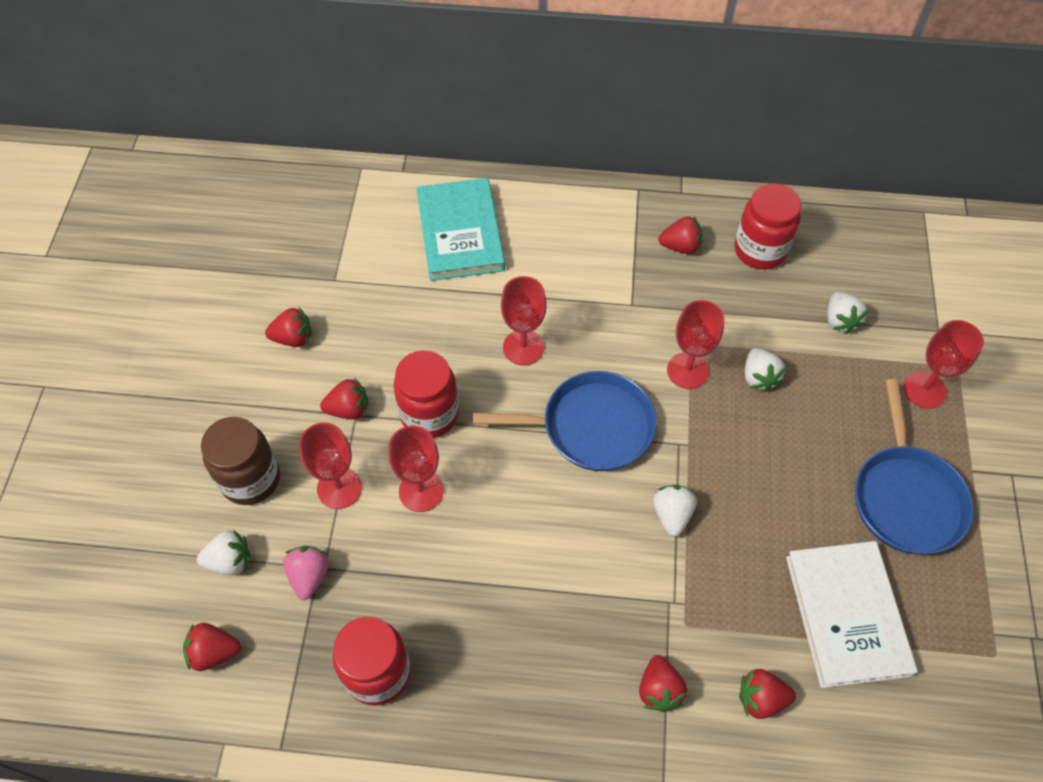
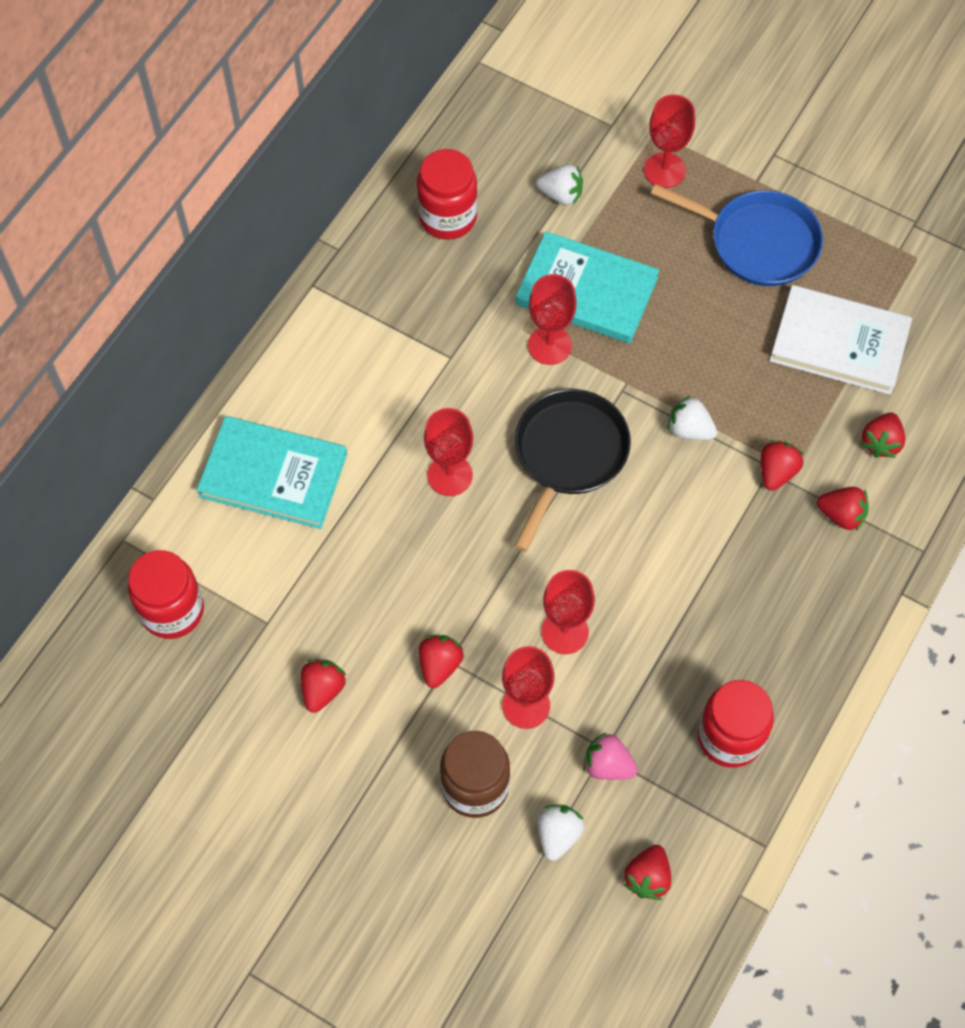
camera: 65 degrees left, 5 degrees up
red jar [393,350,459,438] -> red jar moved to [128,550,204,639]
blue pan [473,371,656,471] -> black pan [514,389,631,552]
red strawberry [658,216,703,254] -> red strawberry moved to [761,440,804,491]
white strawberry [745,348,786,392] -> turquoise book [516,231,659,344]

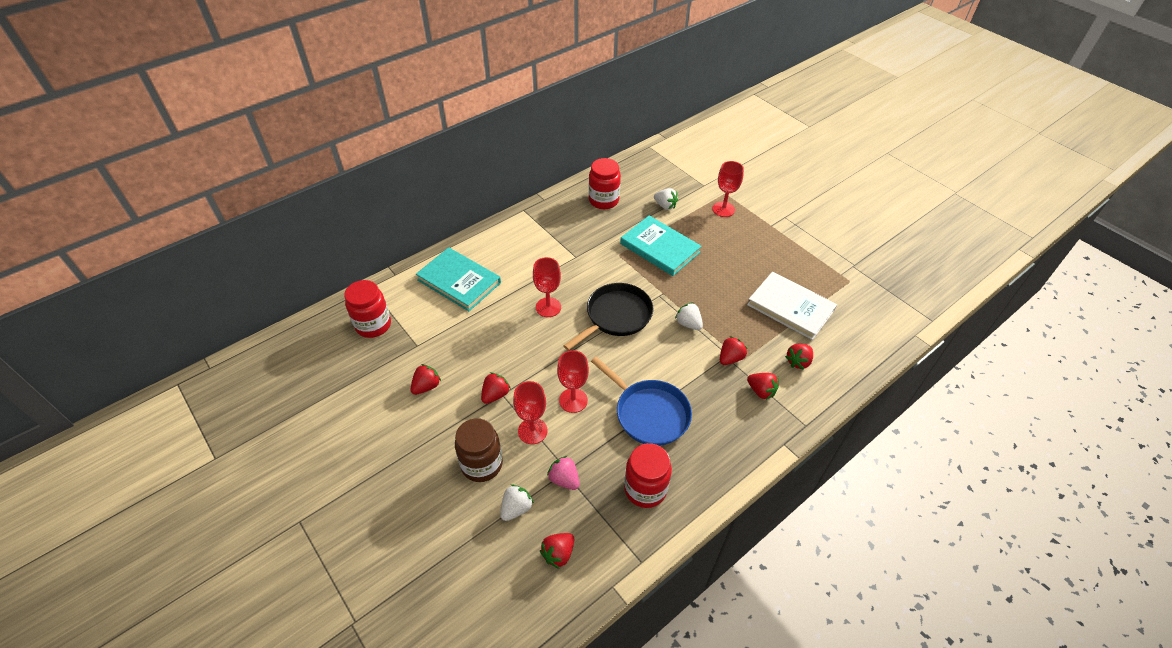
camera: 20 degrees right, 15 degrees down
red goblet [528,274,577,365] -> none
blue pan [651,184,823,286] -> blue pan moved to [591,357,692,446]

